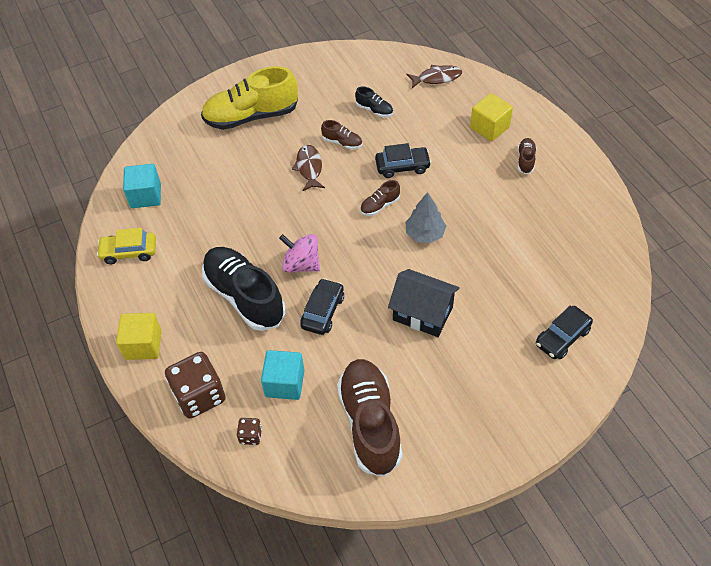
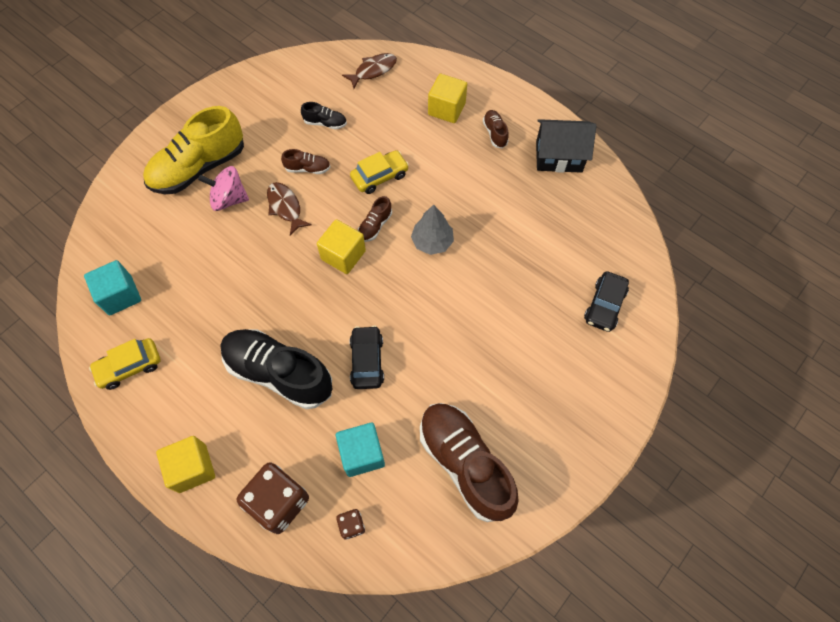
camera: 25 degrees left, 10 degrees up
pink spinning top [279,234,320,273] -> pink spinning top moved to [198,166,249,211]
black car [375,143,431,178] -> yellow car [350,150,409,194]
black house [388,269,460,337] -> black house moved to [536,119,596,173]
none -> yellow cube [317,219,366,274]

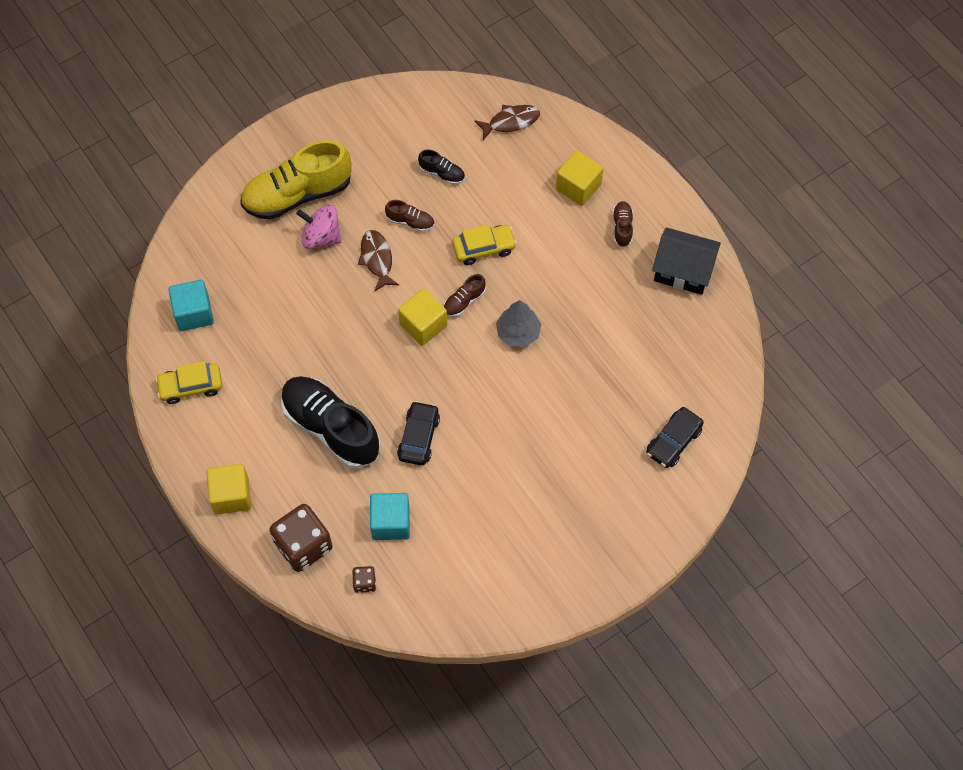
camera: 15 degrees right, 0 degrees up
brown shoe [420,403,519,522] -> none

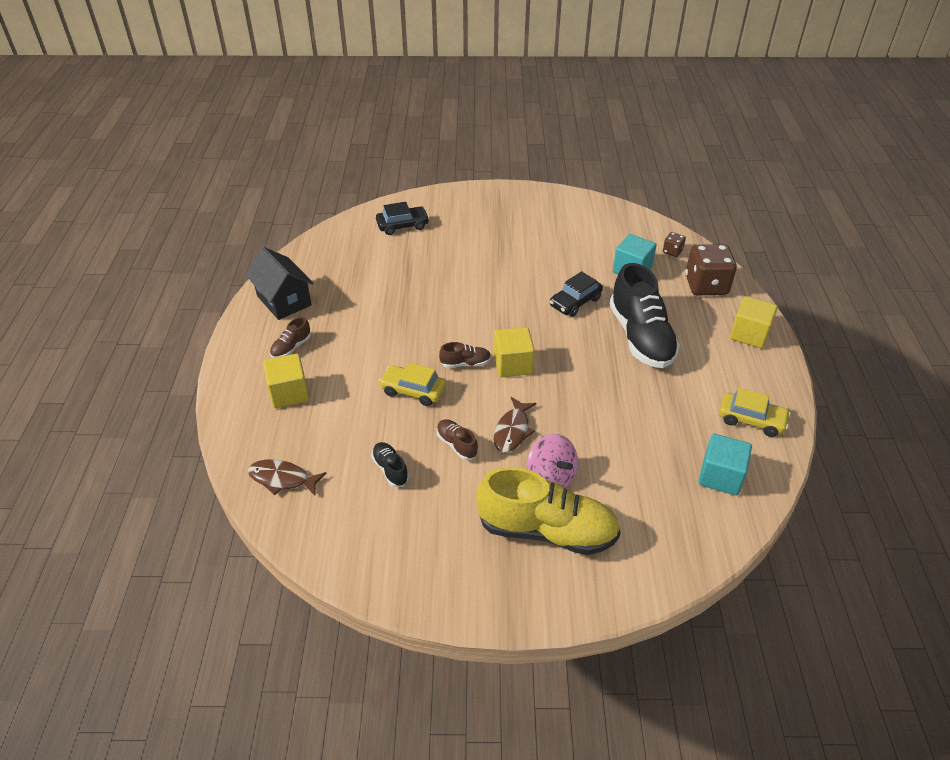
camera: 145 degrees left, 20 degrees down
grey tree [496,300,541,347] -> none

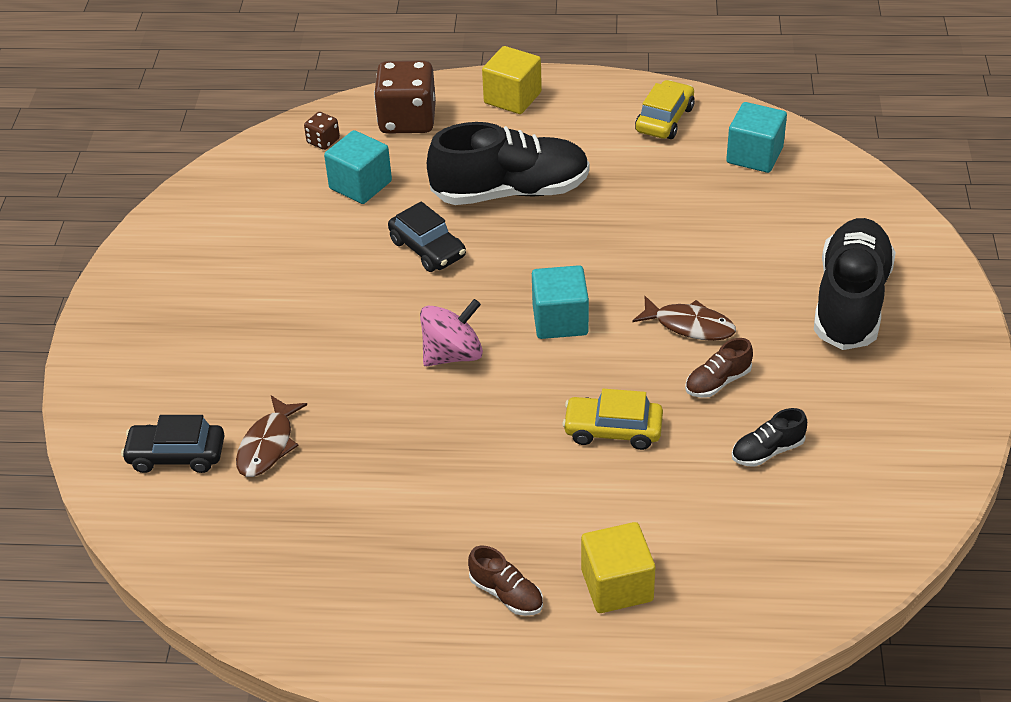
camera: 85 degrees left, 0 degrees up
black house [246,247,314,320] -> none
brown fish [248,459,327,496] -> brown fish moved to [236,396,307,477]
black car [376,202,429,235] -> black car turned 75 degrees counterclockwise [121,415,225,473]
yellow car [379,362,446,406] -> yellow car turned 75 degrees clockwise [562,389,663,450]
brown shoe [439,342,491,368] -> none
yellow shoe [476,467,621,555] -> black shoe [814,218,896,350]
yellow cube [494,327,535,377] -> turquoise cube [532,265,589,339]
pink spinning top [527,434,578,488] -> pink spinning top moved to [420,299,483,366]

